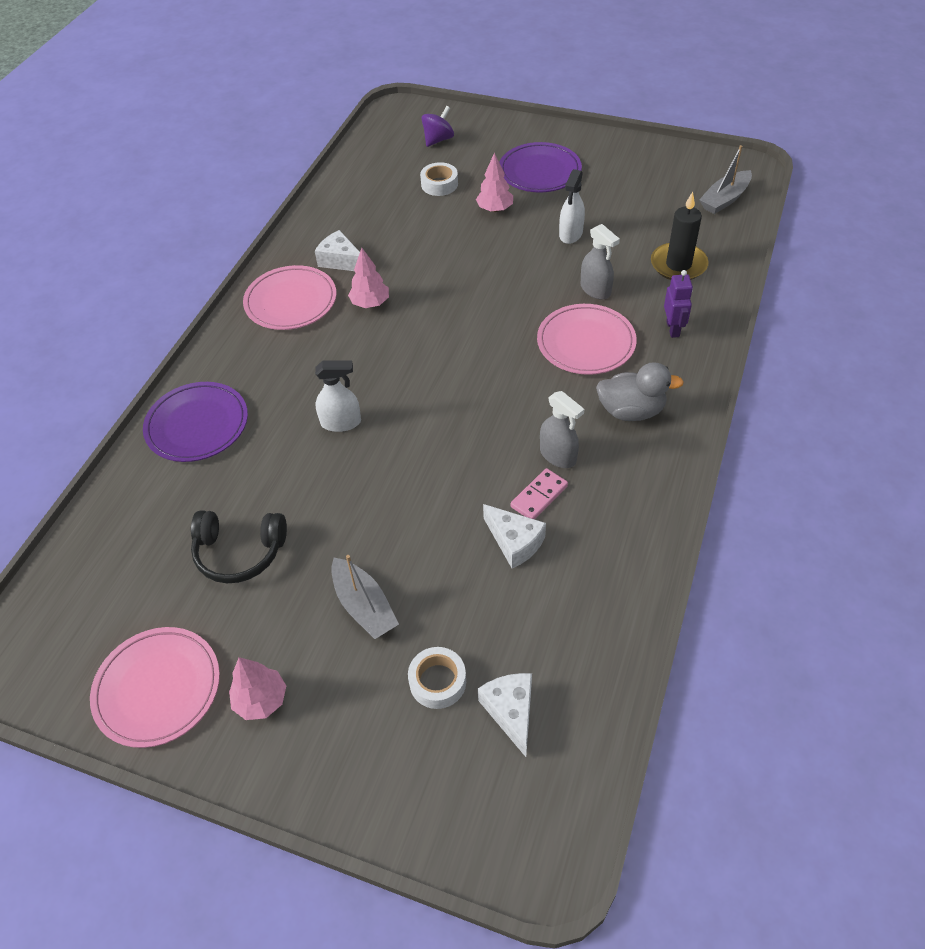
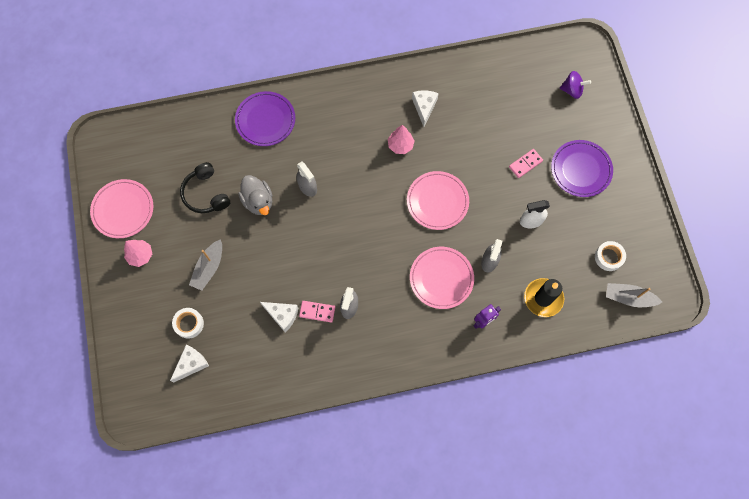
camera: 55 degrees right, 20 degrees up
pink plate [243,265,336,330] -> pink plate moved to [407,171,469,230]
white spray bottle [315,360,361,432] -> grey spray bottle [297,161,317,197]
white tape [420,162,458,196] -> white tape moved to [595,241,626,271]
pink tree [476,153,513,212] -> pink domino [509,149,543,178]
white cheese [483,504,546,569] -> white cheese turned 75 degrees counterclockwise [260,302,298,332]
grey duck [596,362,684,421] -> grey duck moved to [238,175,272,215]

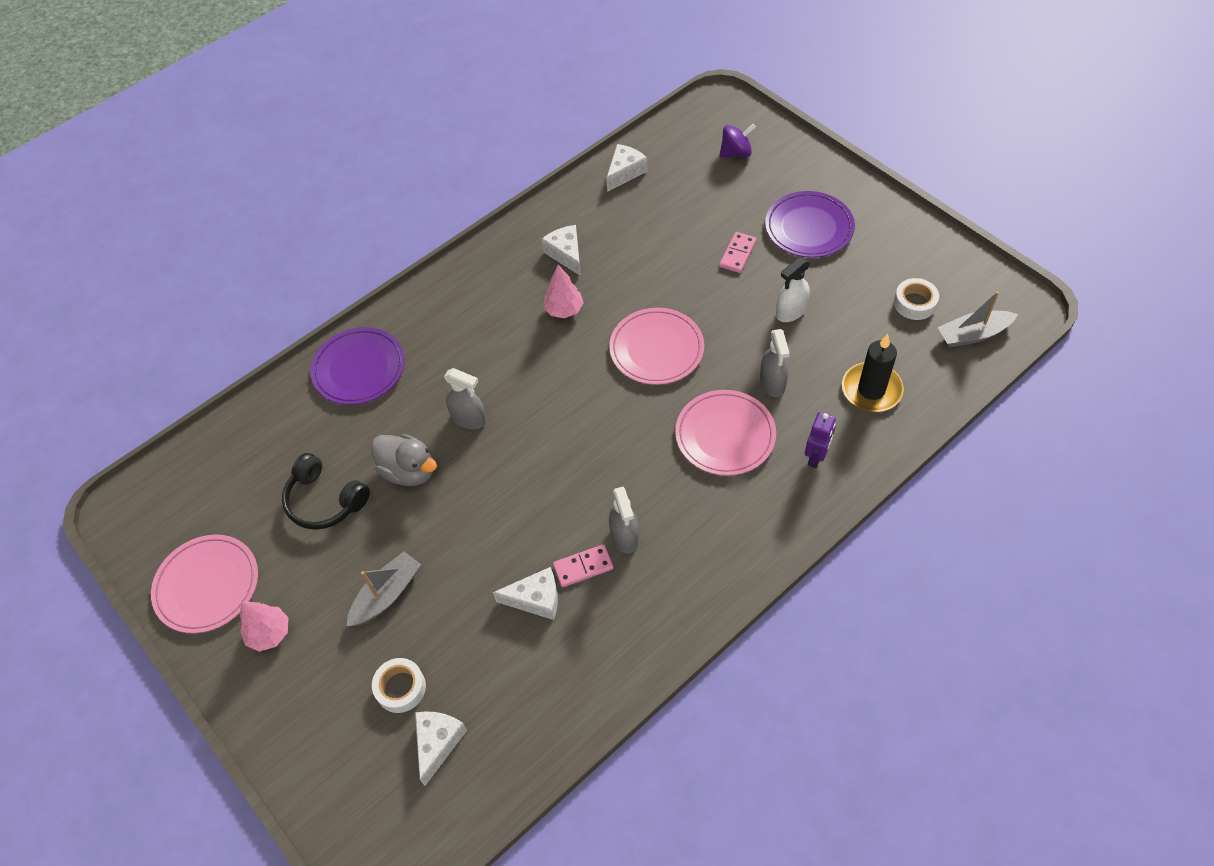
camera: 25 degrees left, 15 degrees down
grey boat [189,239,222,291] -> grey boat turned 135 degrees counterclockwise [347,551,421,626]
none -> white cheese [606,144,647,192]

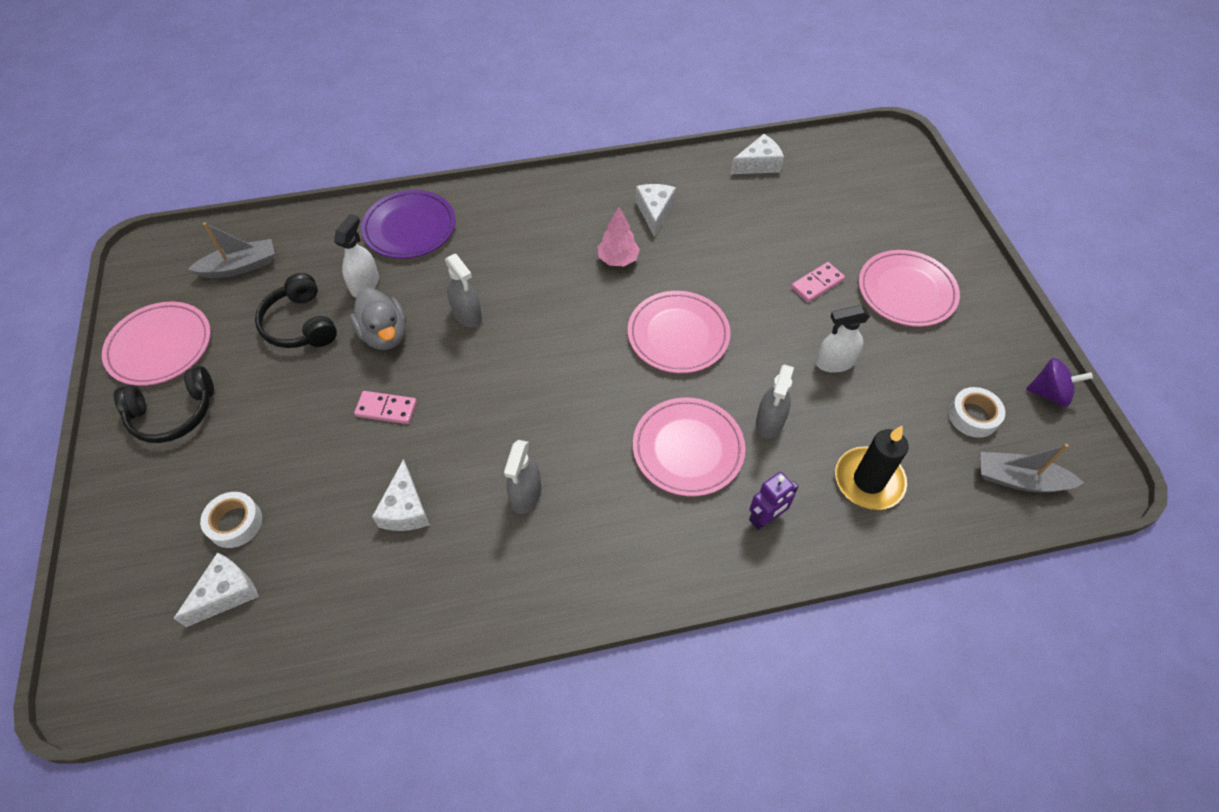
camera: 25 degrees right, 0 degrees up
pink tree [240,601,289,652] -> black headphones [114,366,214,443]
grey boat [347,551,421,626] -> grey boat moved to [188,222,275,278]
white cheese [493,567,558,620] -> white cheese turned 60 degrees clockwise [372,459,429,531]
pink domino [553,544,613,587] -> pink domino moved to [354,391,417,424]
purple spinning top [719,124,756,158] -> purple spinning top moved to [1026,358,1093,407]
purple plate [765,191,855,258] -> pink plate [859,250,960,327]
none -> white spray bottle [334,214,379,297]

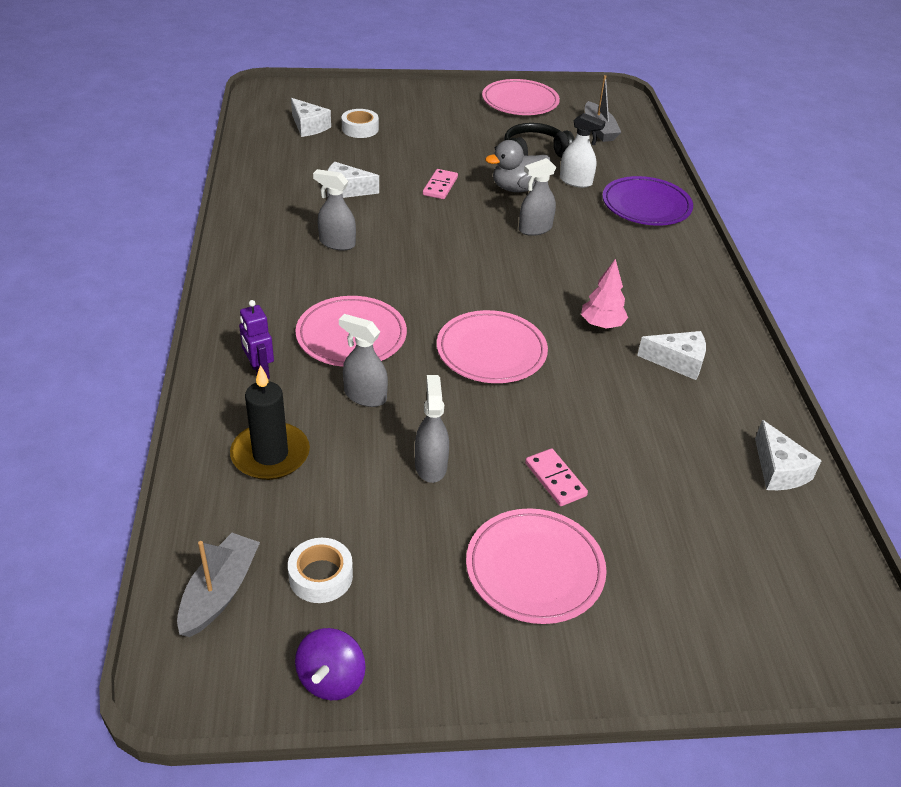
camera: 95 degrees right, 15 degrees down
black headphones [114,366,214,443] -> none
white spray bottle [816,305,870,373] -> grey spray bottle [415,375,449,483]

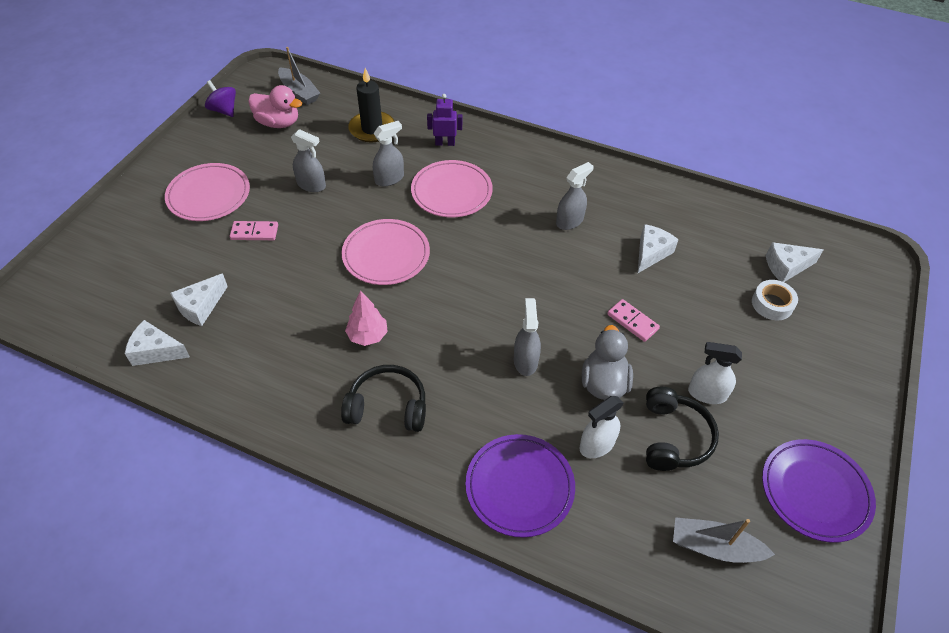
camera: 120 degrees right, 10 degrees up
white tape [288,538,353,603] -> pink duck [248,85,302,128]
pink plate [482,79,560,115] -> purple plate [762,439,876,543]
white cheese [637,331,706,380] -> white cheese moved to [170,273,228,326]
none -> black headphones [341,365,426,432]
none -> white spray bottle [688,342,742,404]

